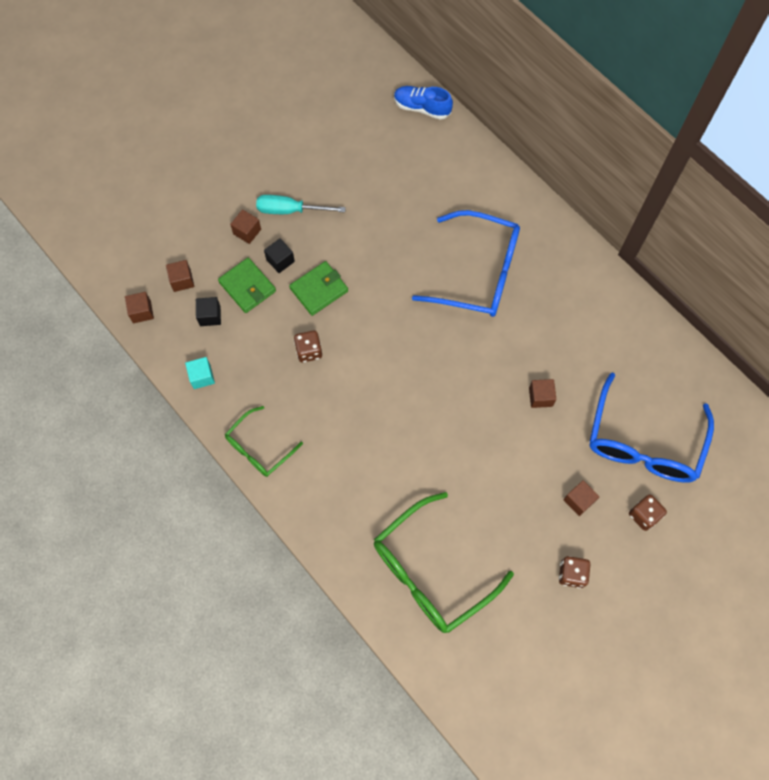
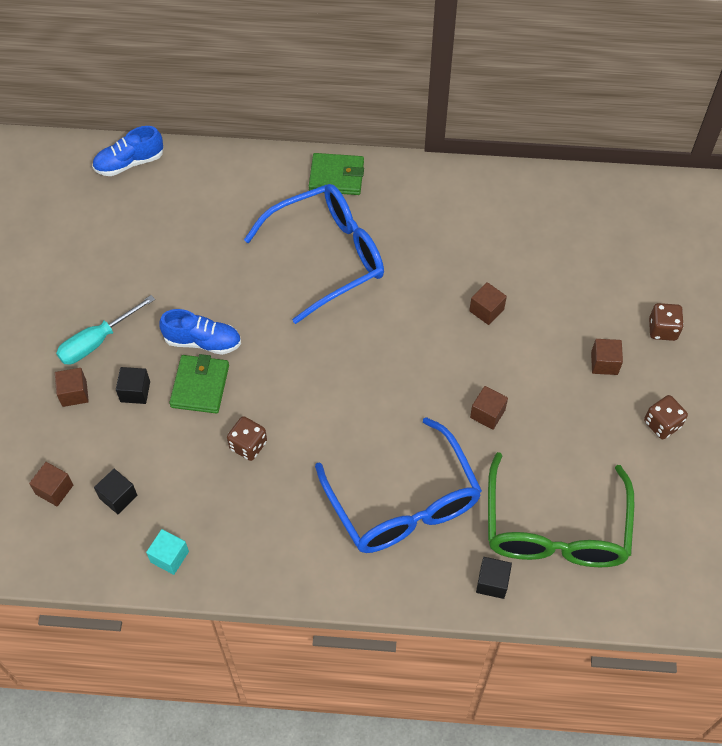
camera: 45 degrees left, 10 degrees down
brown cube [125,292,154,323] -> brown cube moved to [470,386,508,430]
green wallet [218,258,276,313] -> green wallet moved to [309,153,364,195]
green glasses [225,406,303,477] -> none
blue glasses [590,373,714,483] -> blue glasses moved to [315,417,482,553]
none -> blue shoe [159,309,241,355]
none -> black cube [476,557,512,599]

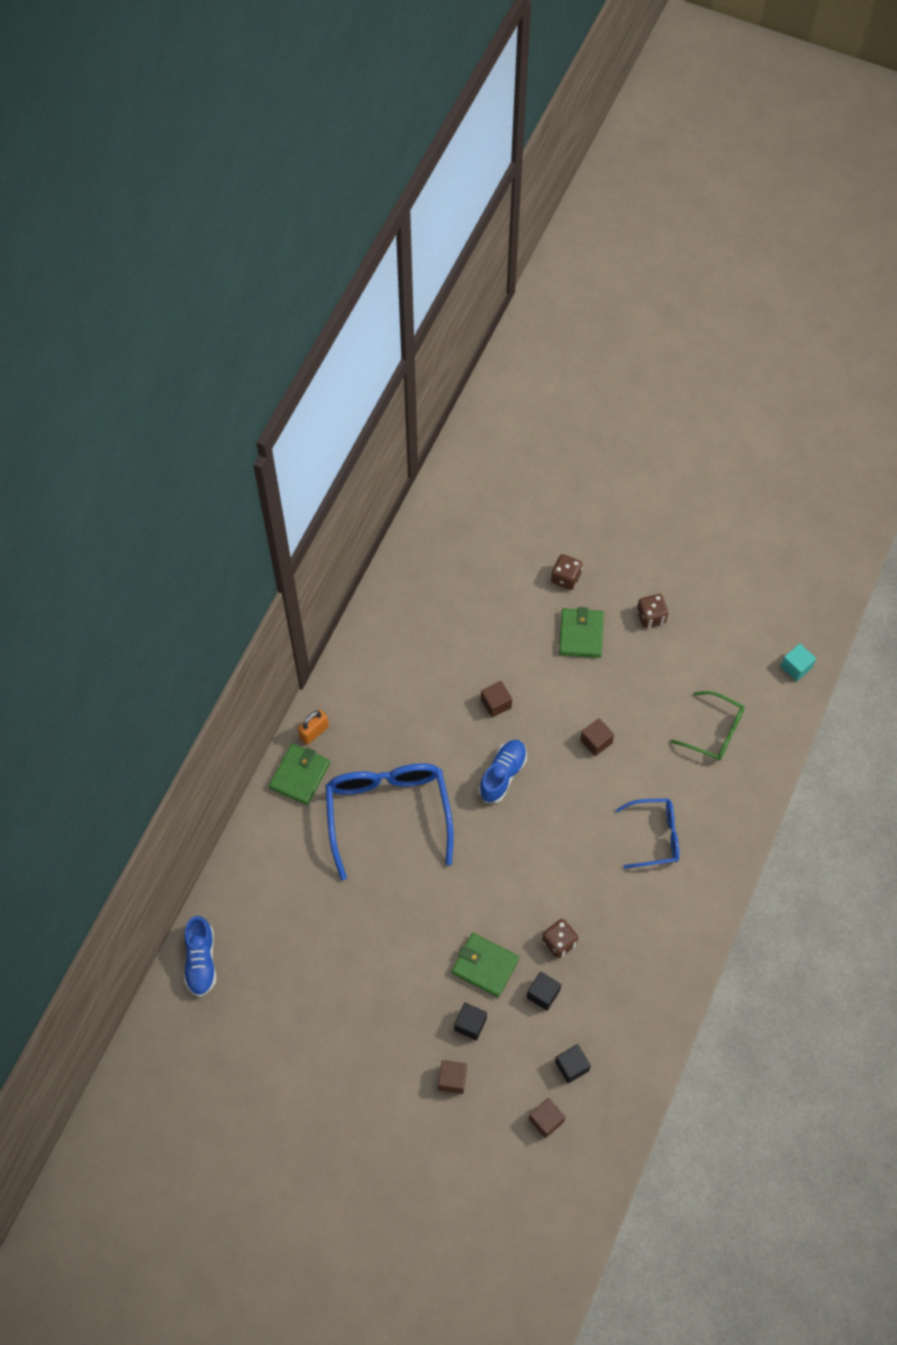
camera: 70 degrees left, 5 degrees up
turquoise screwdriver [56,295,155,365] -> none
turquoise cube [146,529,189,575] -> turquoise cube moved to [781,643,816,681]
blue shoe [159,309,241,355] -> blue shoe moved to [479,740,527,803]
blue glasses [315,417,482,553] -> blue glasses [616,798,679,869], size x0.56
black cube [476,557,512,599] -> black cube moved to [526,971,561,1011]
green glasses [488,452,634,567] -> green glasses [671,691,744,761], size x0.56
brown cube [591,339,623,375] -> green wallet [559,607,604,658]
none -> orange padlock [298,709,329,745]

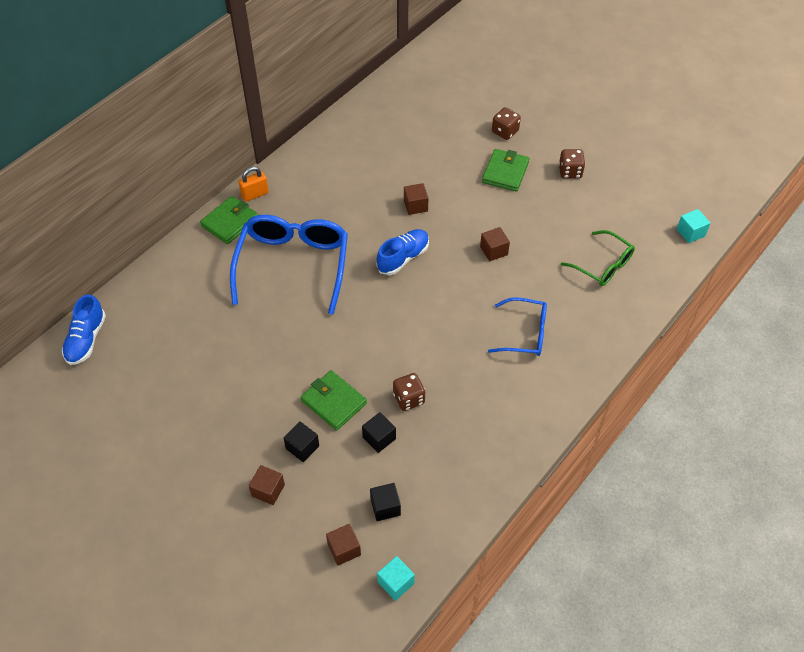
camera: 15 degrees right, 10 degrees down
none -> turquoise cube [377,556,415,601]

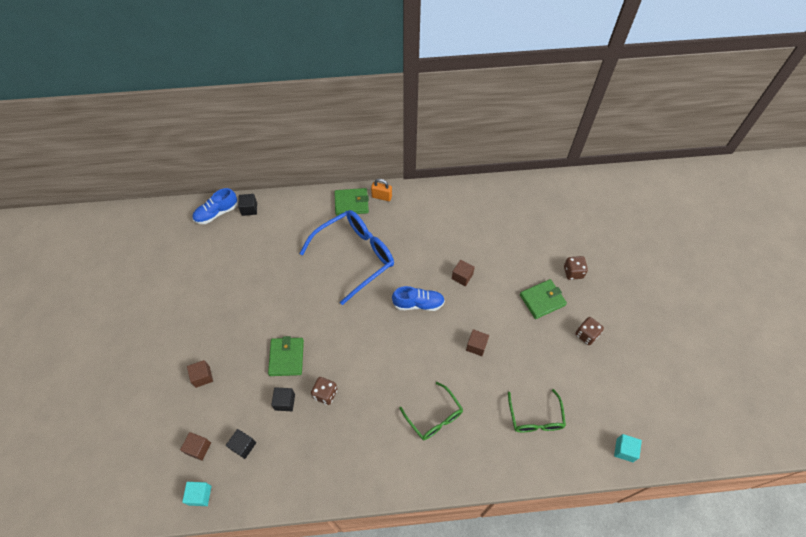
camera: 45 degrees right, 5 degrees up
black cube [284,421,319,462] -> black cube moved to [238,194,257,216]
blue glasses [488,297,547,356] -> green glasses [399,382,463,440]

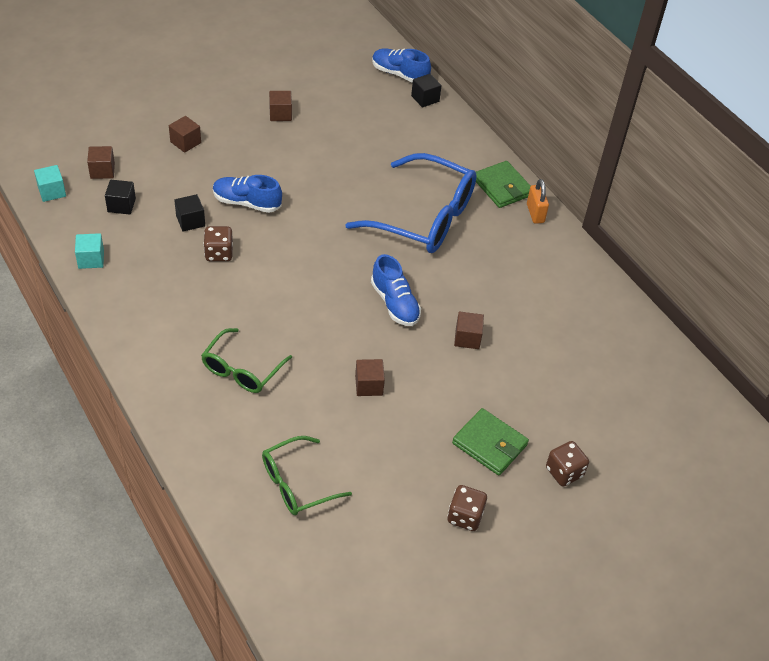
camera: 60 degrees right, 10 degrees down
green wallet [268,336,304,376] -> blue shoe [213,175,282,213]
turquoise cube [614,434,642,462] -> turquoise cube moved to [75,233,104,269]
none -> brown cube [269,91,292,121]

